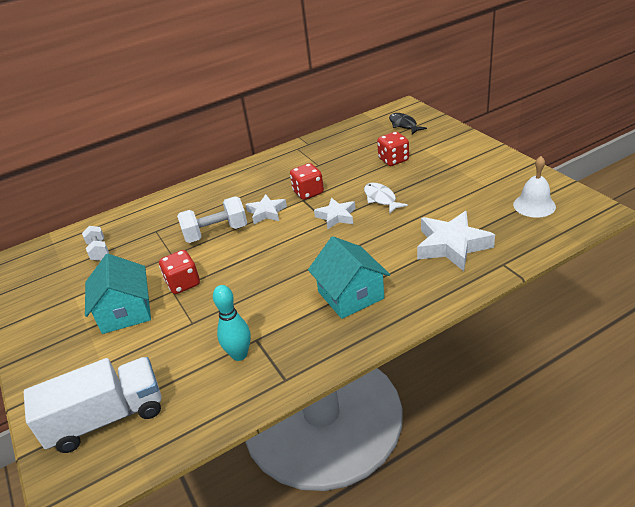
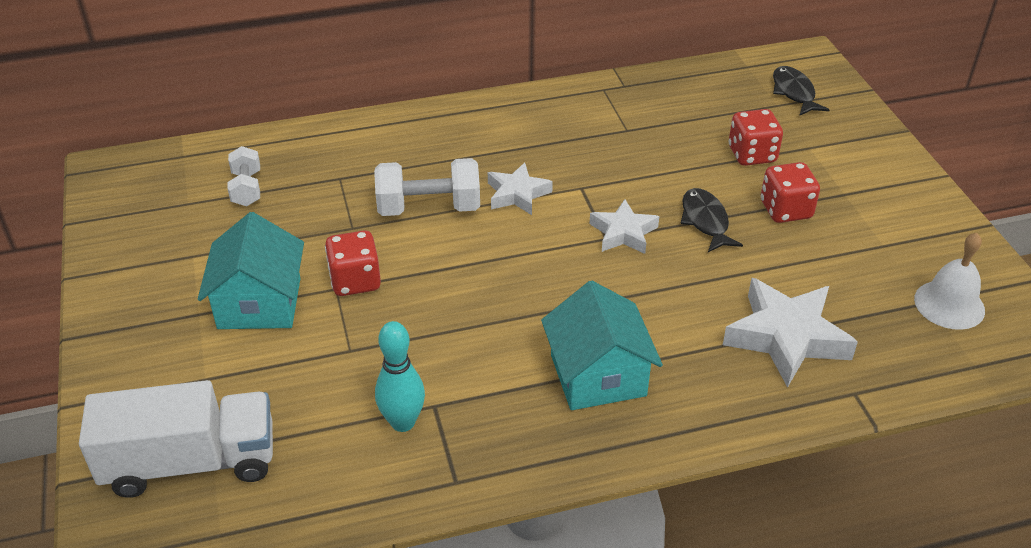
camera: 10 degrees right, 5 degrees up
red dice [290,163,324,200] -> red dice moved to [761,162,820,223]
white fish [364,183,408,214] -> black fish [681,188,743,252]

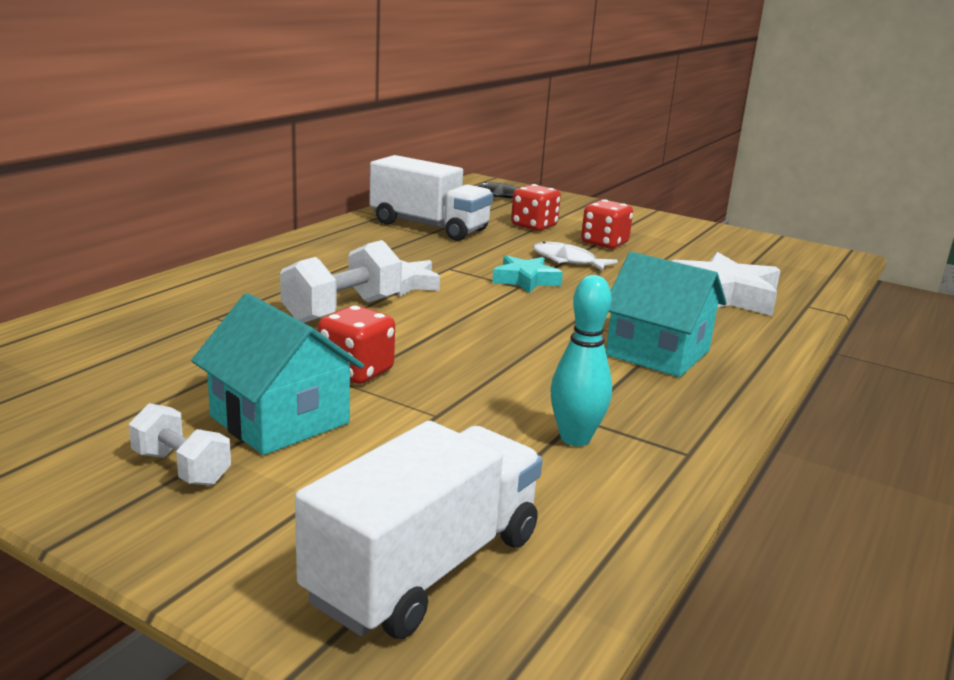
camera: 45 degrees left, 20 degrees down
white dumbbell [227,146,260,206] -> white dumbbell moved to [129,403,231,486]
white star [589,199,659,254] -> turquoise star [492,255,563,293]
black fish [681,188,743,252] -> white fish [533,242,618,271]
white bell [914,233,985,330] -> none
none -> white truck [369,155,493,241]

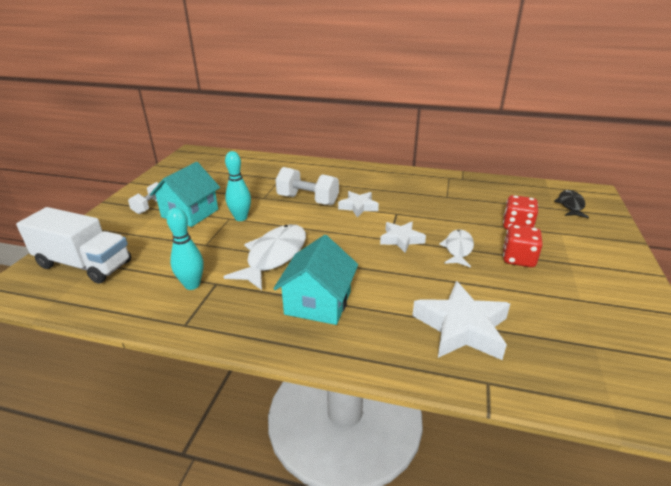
camera: 75 degrees right, 10 degrees up
red dice [318,305,395,384] -> turquoise bowling pin [225,151,251,221]
white truck [369,155,493,241] -> none
turquoise star [492,255,563,293] -> white star [380,222,426,253]
none -> white fish [224,224,306,290]

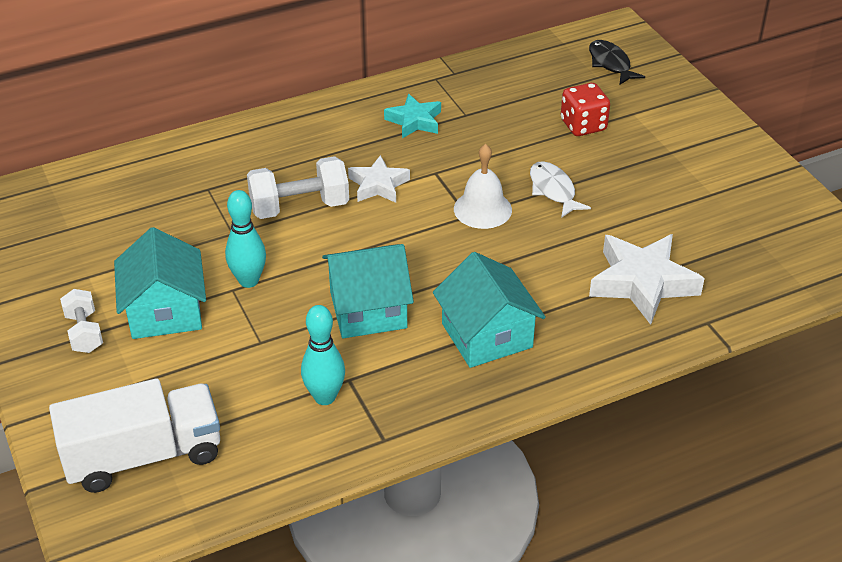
camera: 40 degrees left, 10 degrees up
white fish [224,224,306,290] -> turquoise house [322,244,414,338]
white star [380,222,426,253] -> white bell [454,144,512,229]
red dice [503,225,543,267] -> none
none -> turquoise star [384,94,441,138]

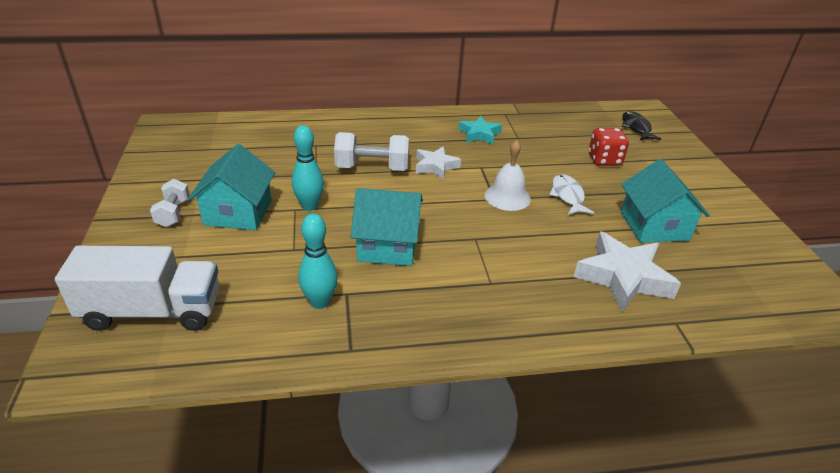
camera: 15 degrees right, 5 degrees down
turquoise house [433,252,546,368] -> turquoise house moved to [621,159,710,243]

